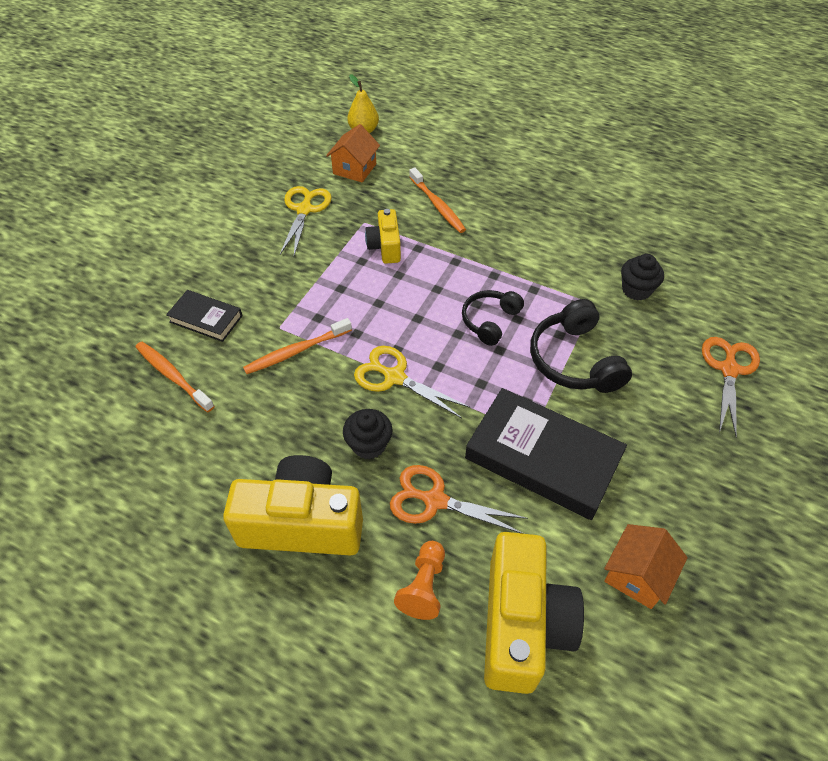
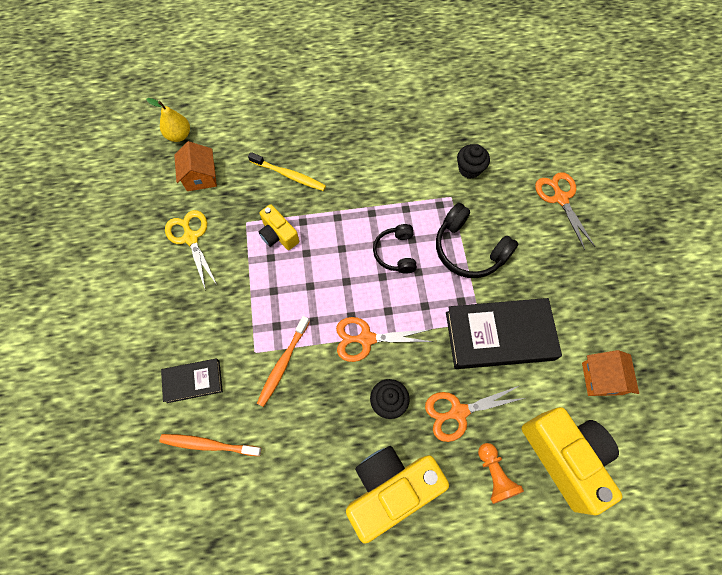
camera: 35 degrees left, 15 degrees up
yellow scissors [354,346,470,418] -> orange scissors [336,317,433,362]
orange toothbrush [409,167,466,233] -> yellow toothbrush [248,152,326,191]

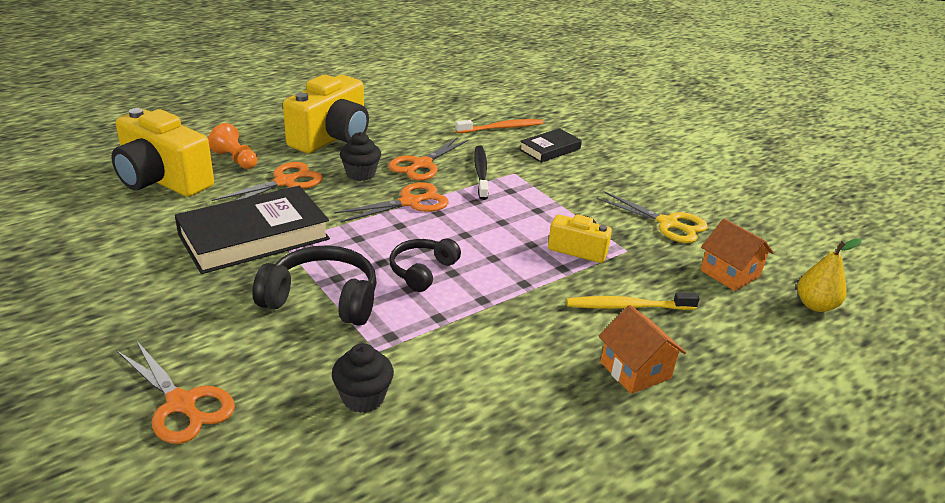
camera: 150 degrees right, 35 degrees down
orange toothbrush [257,316,310,407] -> black toothbrush [474,146,488,200]
black headphones [373,224,417,274] -> black headphones turned 120 degrees counterclockwise [389,239,461,292]
orange house [582,350,639,396] -> orange house moved to [598,305,686,394]
none -> orange scissors [388,137,469,181]

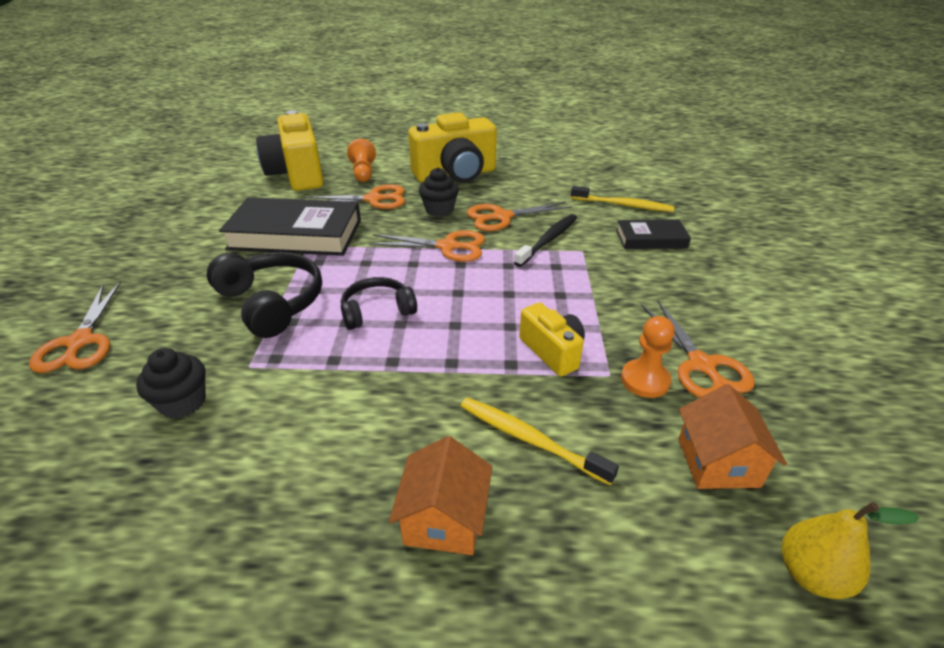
camera: 40 degrees right, 5 degrees up
orange toothbrush [455,119,543,133] -> yellow toothbrush [571,186,674,212]
yellow scissors [596,191,708,243] -> orange scissors [641,300,755,398]
none -> orange pawn [621,316,675,398]

